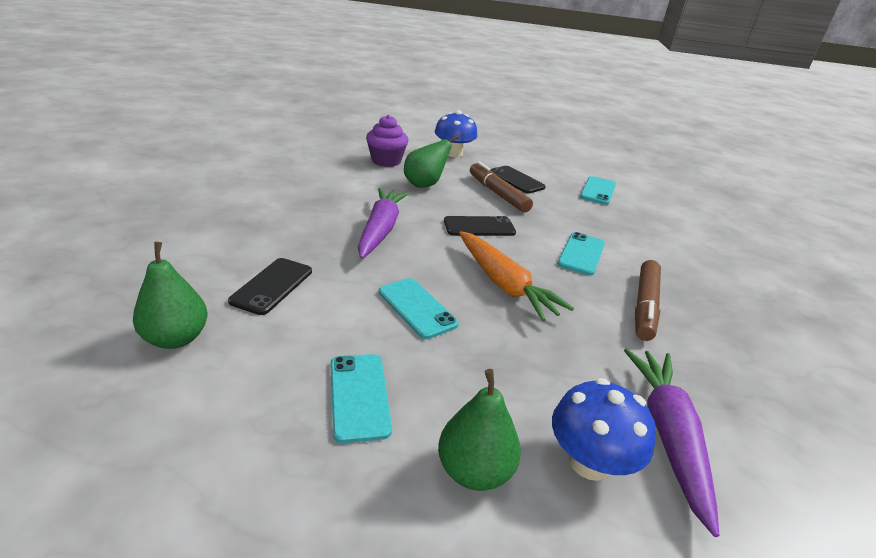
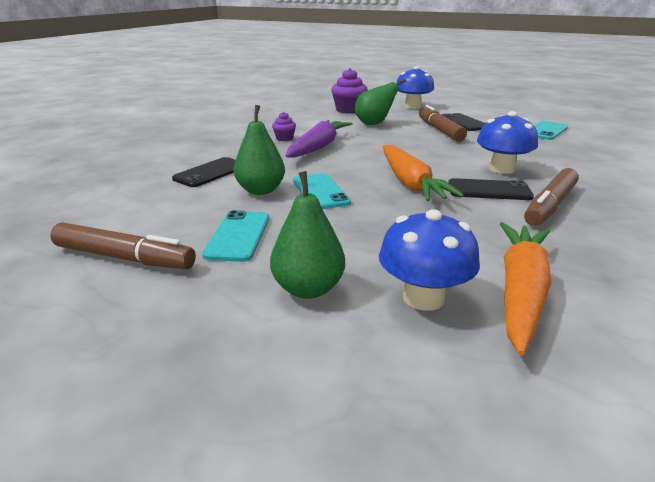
camera: 20 degrees right, 5 degrees down
green pear [133,242,208,349] -> green pear moved to [234,105,285,195]
black phone [444,216,516,236] -> black phone moved to [448,178,534,200]
turquoise phone [557,232,605,275] -> blue mushroom [477,111,538,174]
purple carrot [624,348,719,537] -> orange carrot [500,222,551,355]
none -> brown marker [50,222,196,269]
none -> purple cupcake [272,112,296,141]

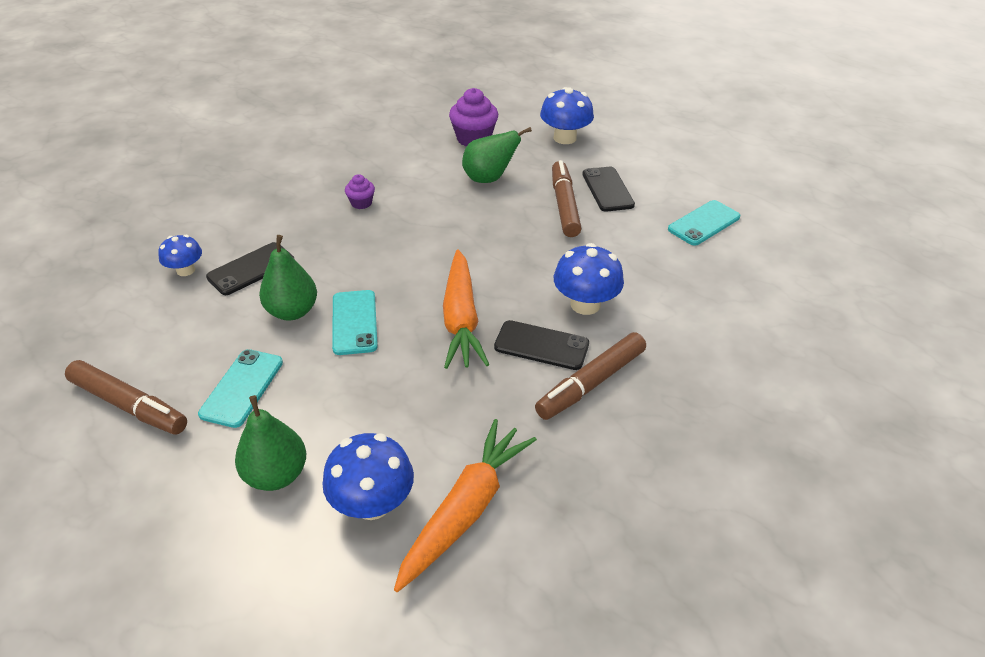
camera: 10 degrees right, 15 degrees up
purple carrot [286,120,353,157] -> none
none -> blue mushroom [158,235,202,276]

